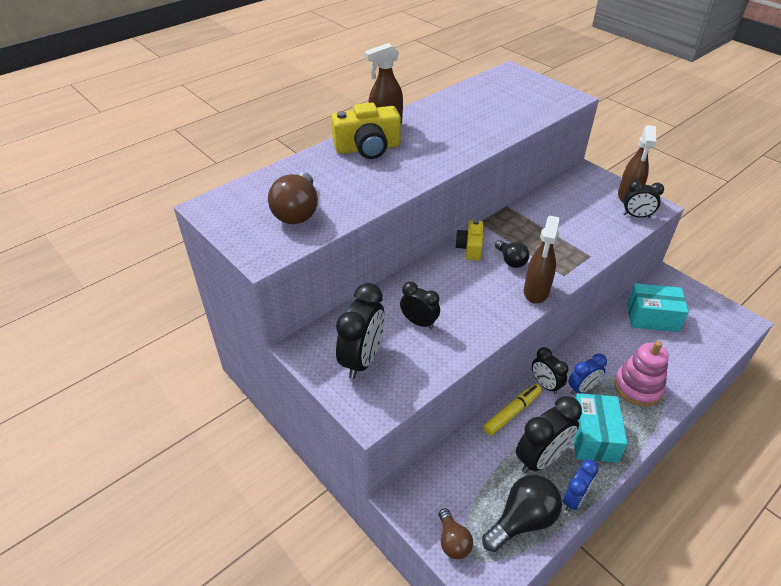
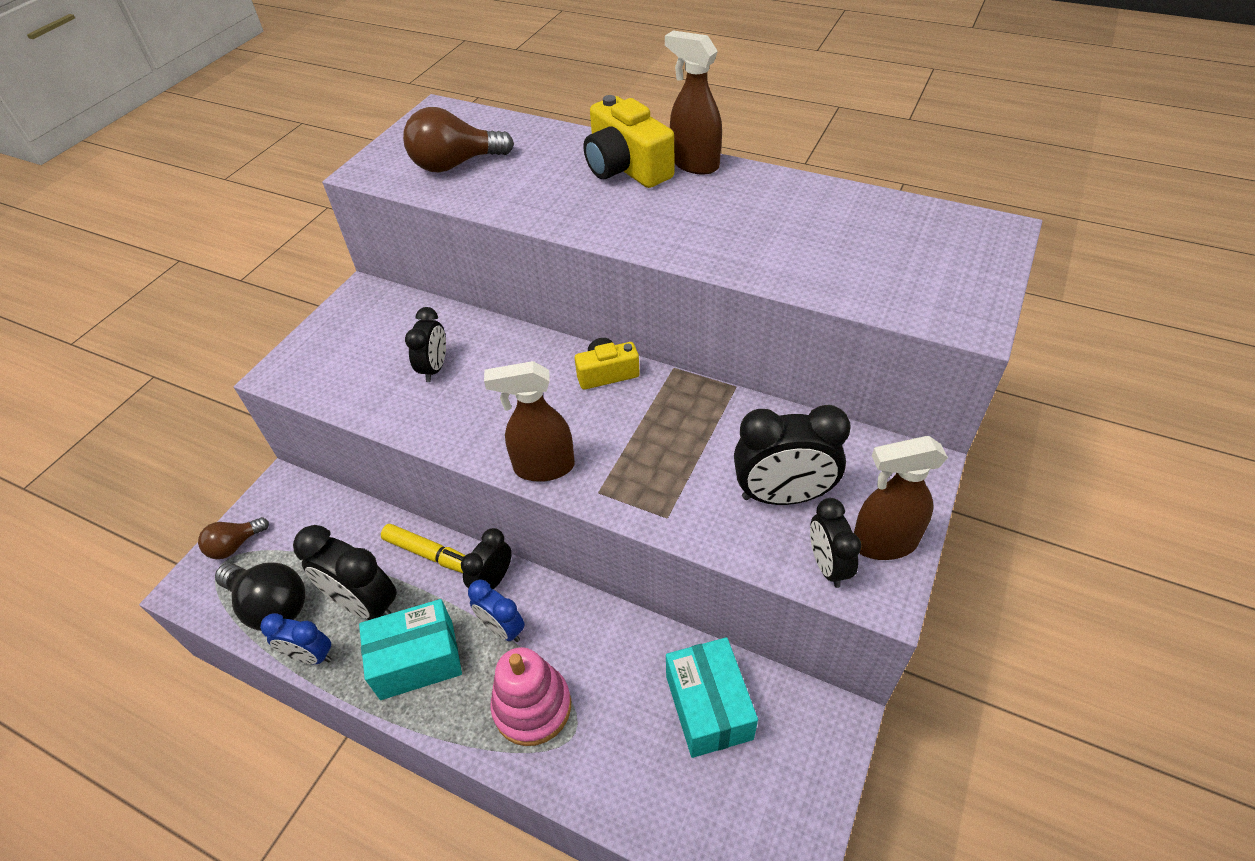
camera: 70 degrees right, 5 degrees up
black clock [336,283,385,379] -> black clock moved to [734,405,851,505]
black light bulb [495,240,529,268] -> none

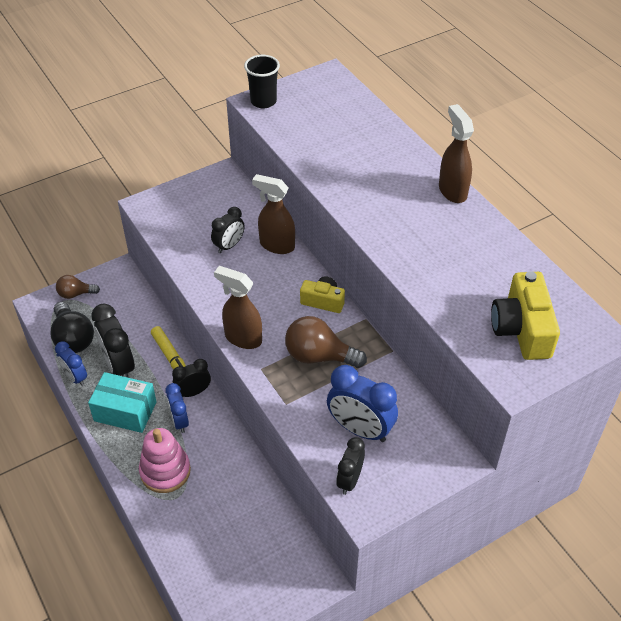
camera: 30 degrees right, 0 degrees up
brown light bulb [403,107,514,172] -> brown light bulb moved to [285,316,367,368]
yellow camera [583,95,674,188] -> yellow camera moved to [491,271,560,360]
turquoise box [666,637,758,758] -> none
black clock [734,405,851,505] -> blue clock [327,365,398,442]
brown spray bottle [854,436,948,560] -> brown spray bottle moved to [252,174,295,254]
none -> black cup [244,55,280,109]

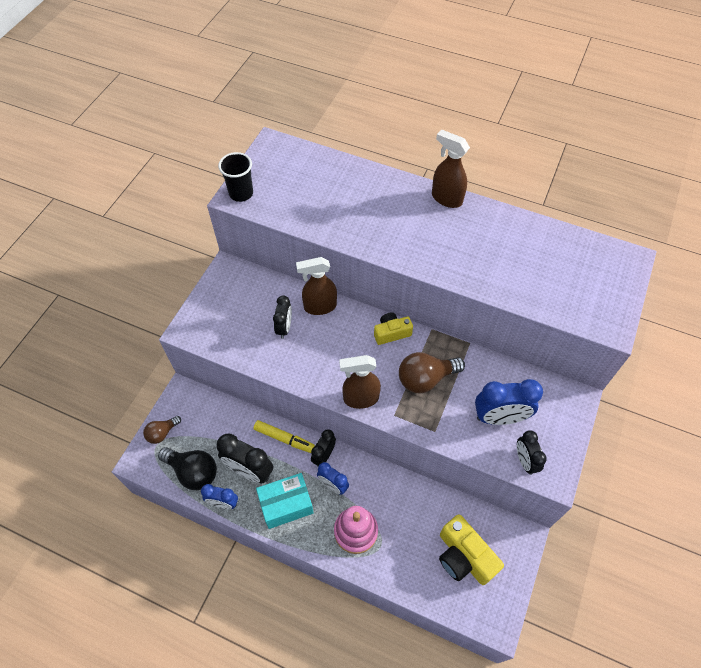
camera: 35 degrees left, 10 degrees up
yellow camera [491,271,560,360] -> yellow camera moved to [439,515,504,585]

